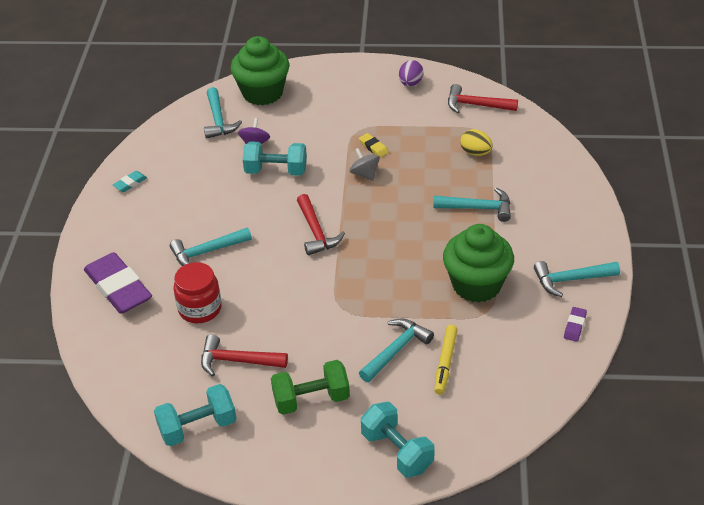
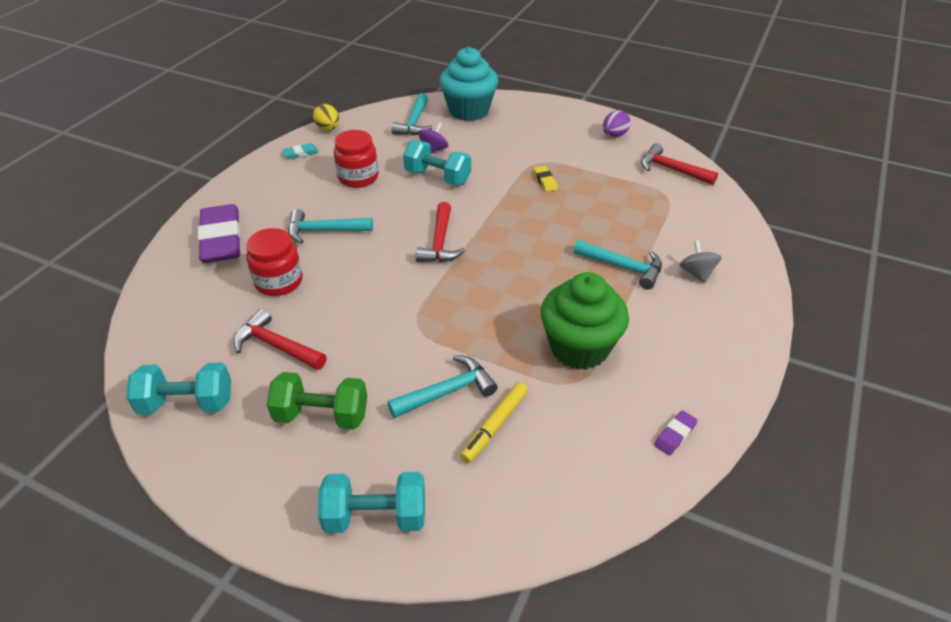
camera: 20 degrees right, 0 degrees up
green cupcake [230,36,289,105] -> turquoise cupcake [439,47,498,121]
grey spinning top [349,148,380,181] -> grey spinning top moved to [680,240,722,284]
turquoise dumbbell [361,402,435,478] -> turquoise dumbbell turned 75 degrees counterclockwise [318,472,425,533]
yellow egg [460,129,493,156] -> yellow egg moved to [313,104,339,131]
turquoise hammer [534,261,620,297] -> none
none -> red jar [334,130,378,188]

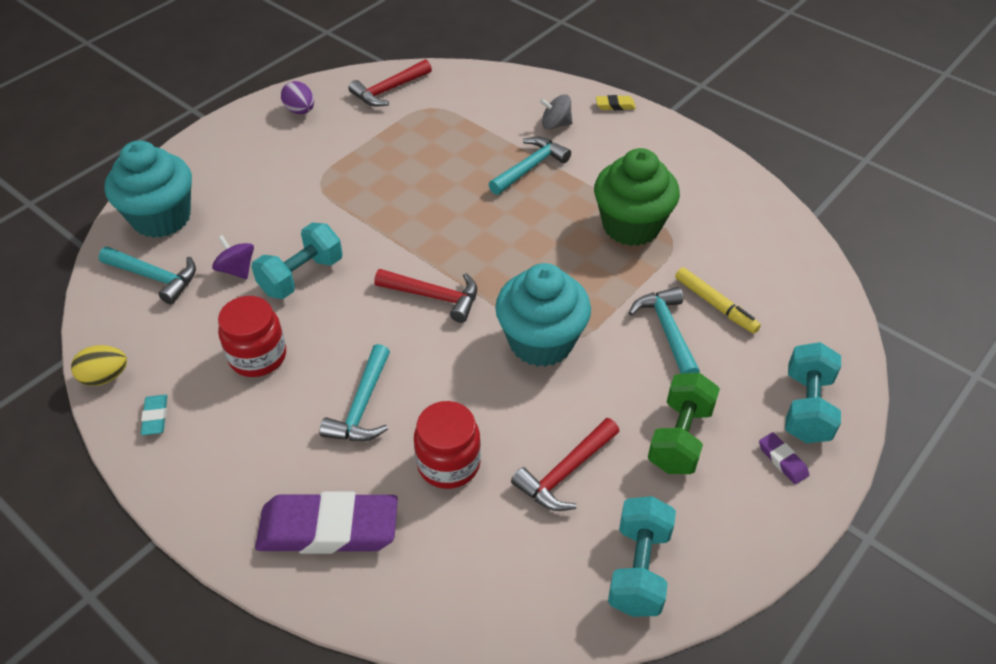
camera: 75 degrees left, 5 degrees up
yellow eraser [534,166,558,192] -> yellow eraser moved to [596,95,636,110]
purple eraser [654,410,698,455] -> purple eraser moved to [759,432,809,484]
none -> turquoise cupcake [495,263,591,367]

